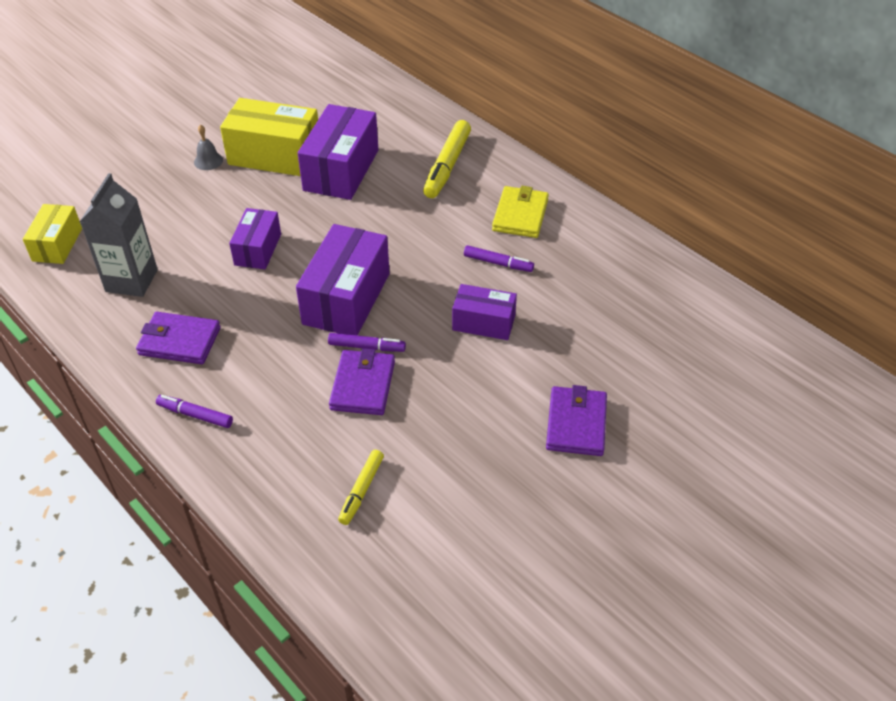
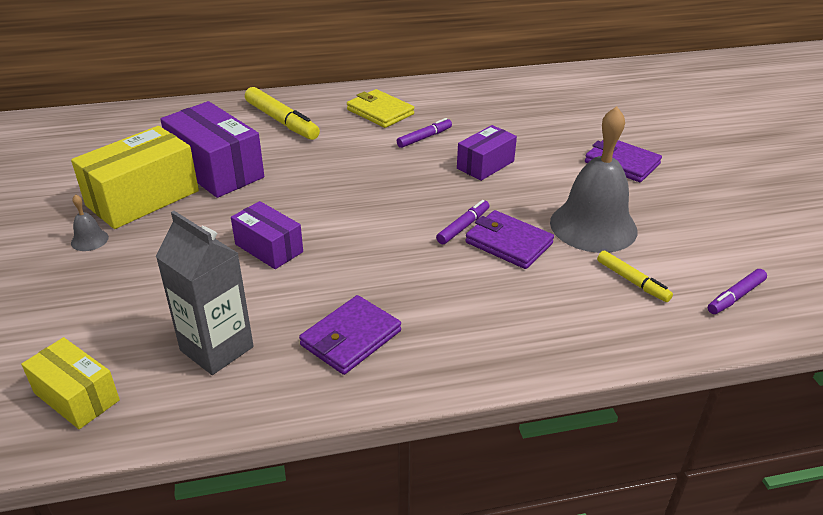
camera: 60 degrees left, 10 degrees down
purple marker [156,395,233,428] -> purple marker moved to [708,269,767,314]
purple box [296,224,390,336] -> none
none -> grey bell [550,106,638,253]

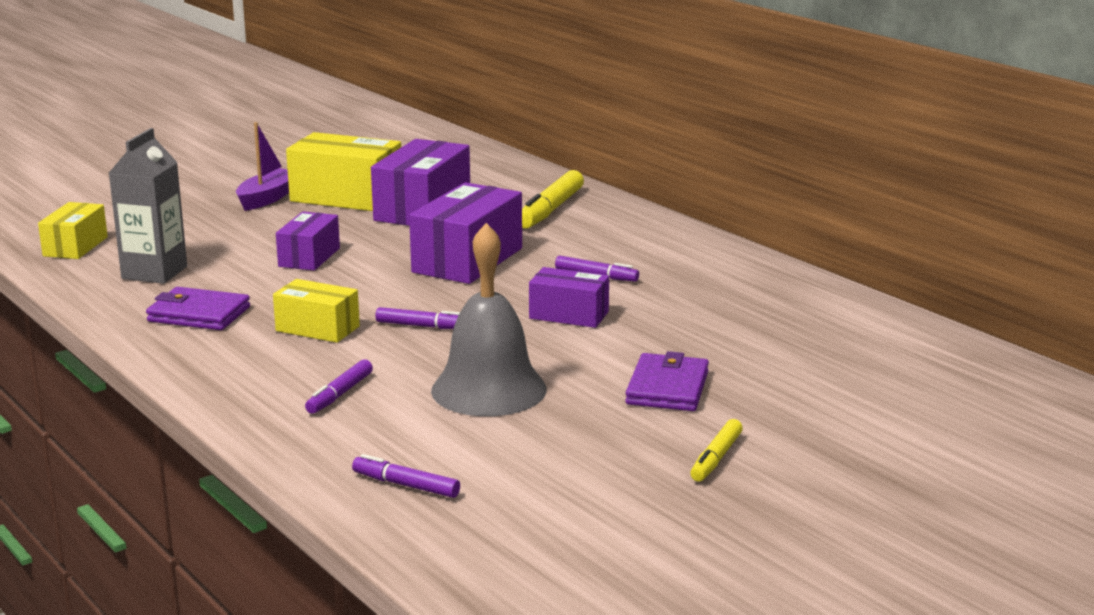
camera: 65 degrees right, 15 degrees down
grey bell [71,194,109,251] -> purple boat [236,122,289,211]
yellow wallet [347,89,414,128] -> none
purple wallet [465,210,554,269] -> none
yellow marker [597,251,673,302] -> yellow marker moved to [690,419,743,482]
none -> yellow box [273,279,360,343]
none -> purple marker [305,360,373,414]
none -> purple box [409,182,522,284]

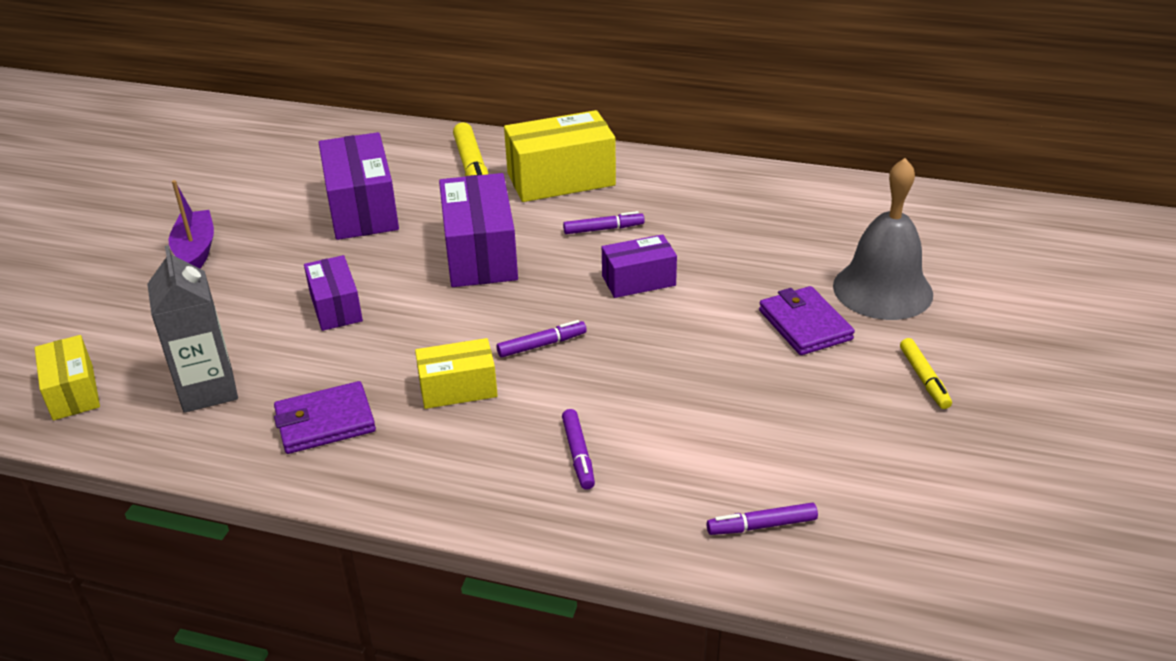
camera: 35 degrees left, 15 degrees up
yellow box [286,132,401,211] -> yellow box moved to [504,110,616,202]
grey bell [431,223,547,416] -> grey bell moved to [833,158,933,320]

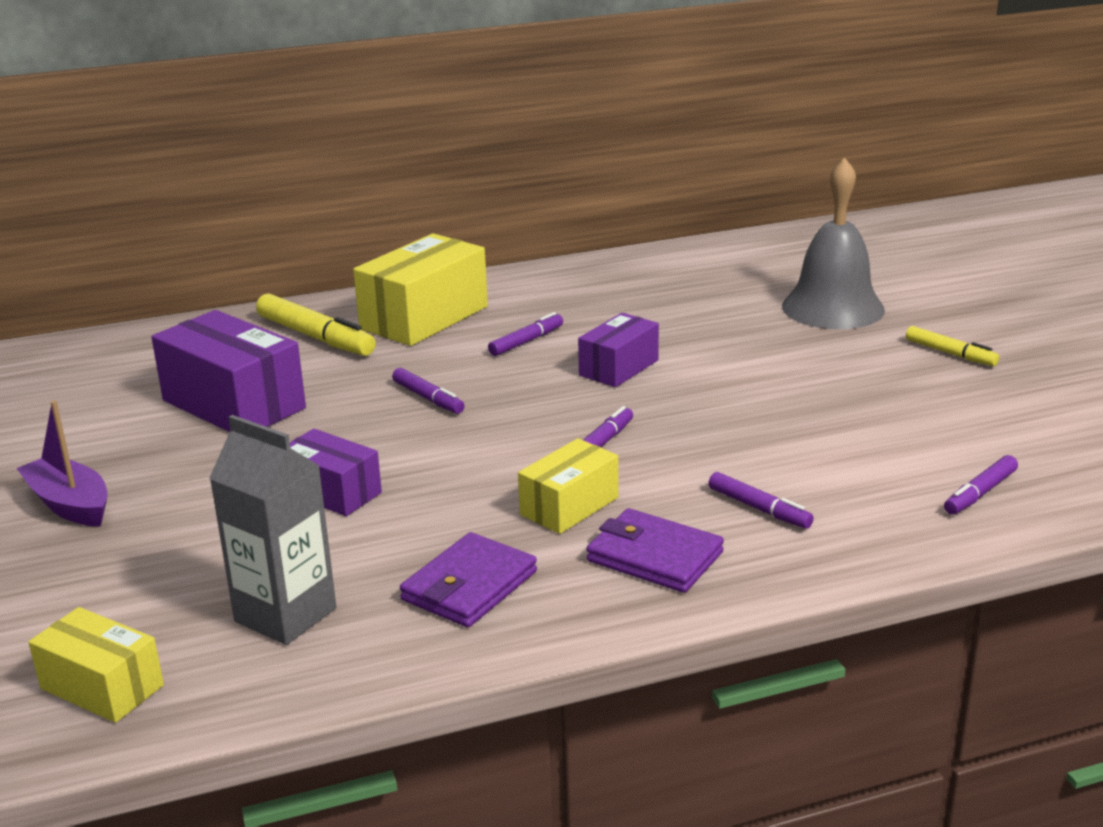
camera: 35 degrees left, 10 degrees down
purple box [439,173,518,287] -> purple marker [392,368,465,414]
purple wallet [759,286,855,355] -> purple wallet moved to [587,508,724,593]

